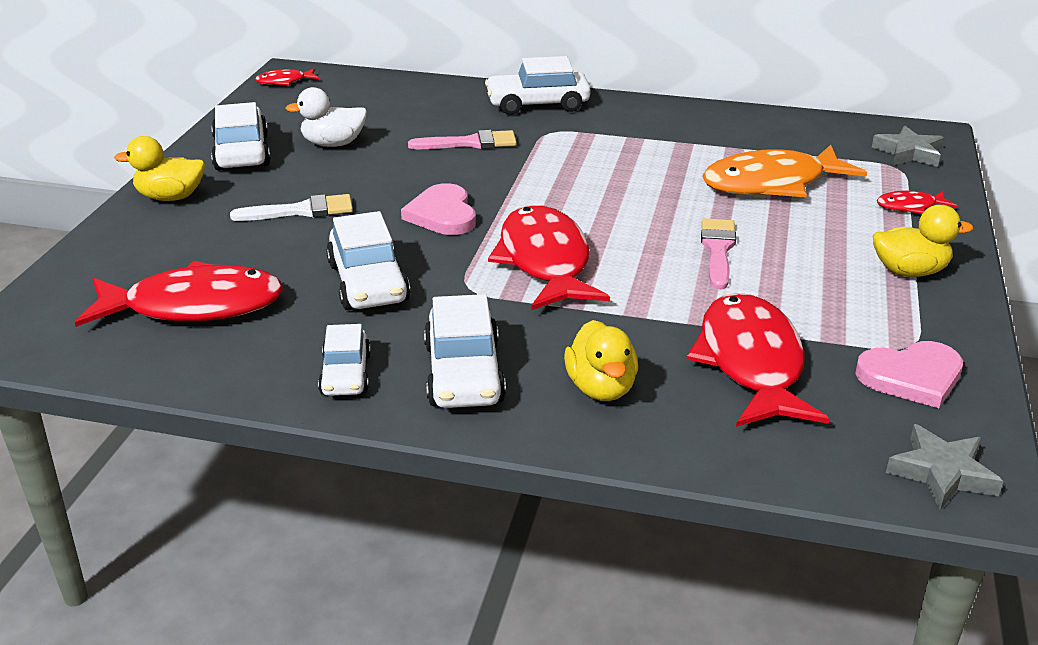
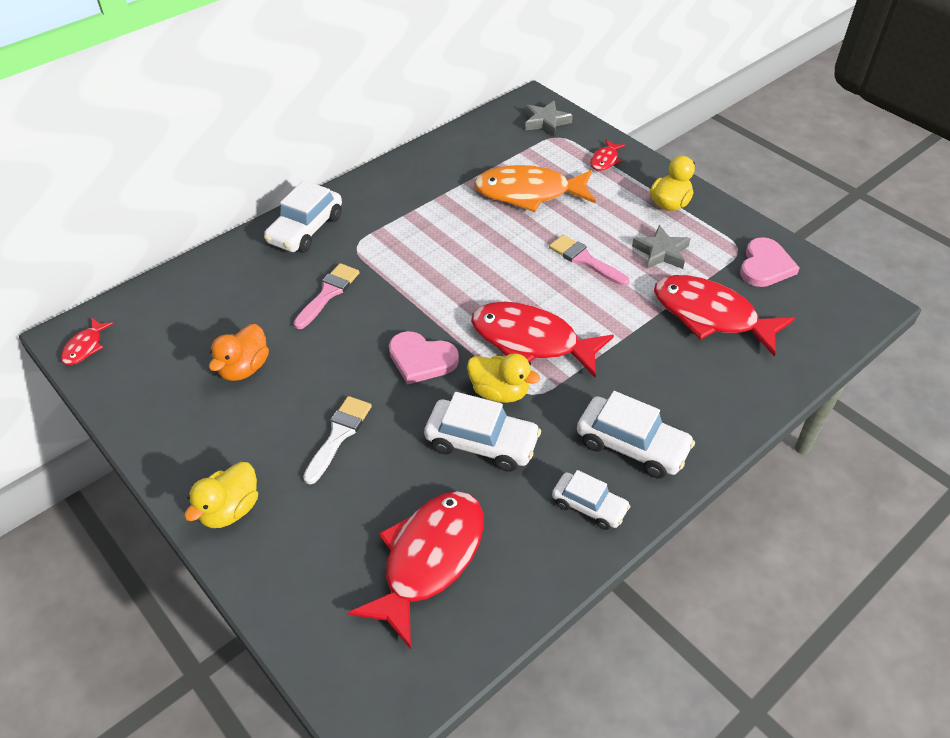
camera: 55 degrees left, 15 degrees up
white car [211,102,271,171] -> none
white duck [285,87,367,147] -> orange duck [209,324,269,381]
yellow duck [564,320,638,401] -> yellow duck moved to [467,354,540,403]
orange fish [702,145,867,197] -> orange fish turned 75 degrees clockwise [474,165,596,212]
grey star [886,424,1003,510] -> grey star moved to [632,225,691,269]

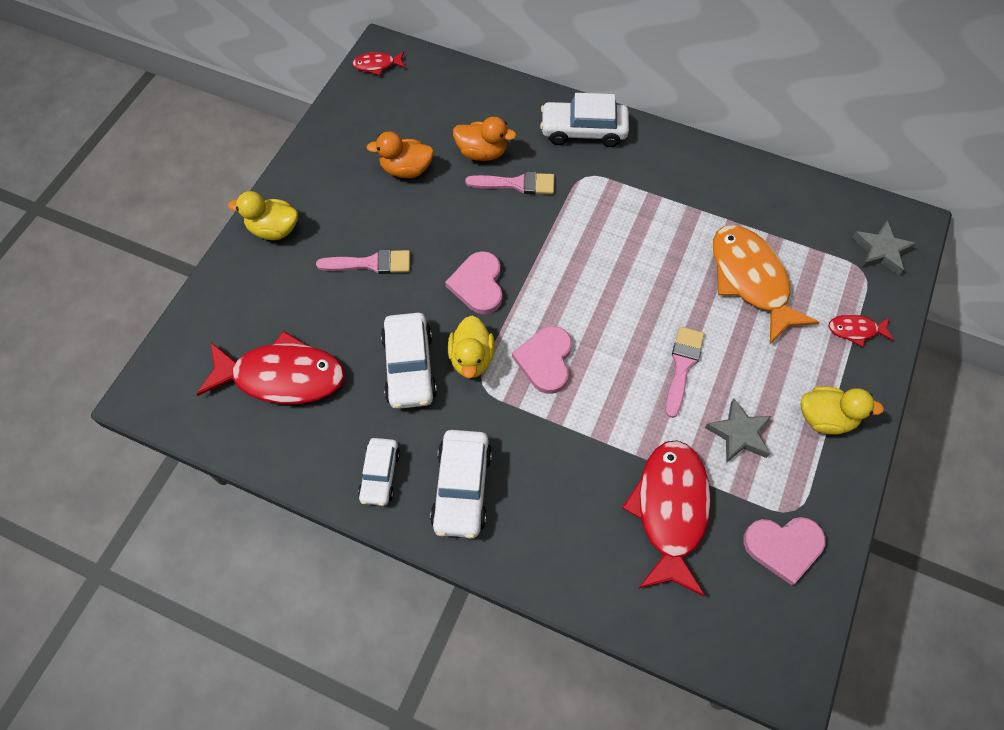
camera: 65 degrees right, 15 degrees up
white brush [303,396,372,485] -> pink brush [316,249,410,274]
red fish [471,302,614,378] -> pink heart [512,326,572,394]
none -> orange duck [453,117,517,161]

